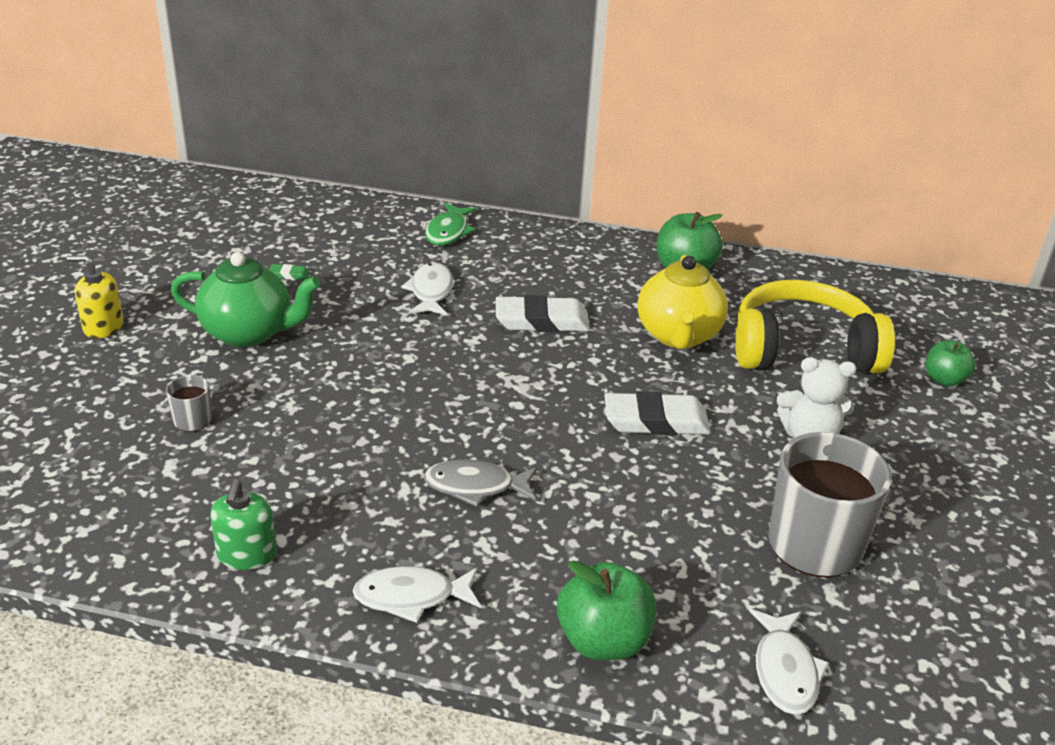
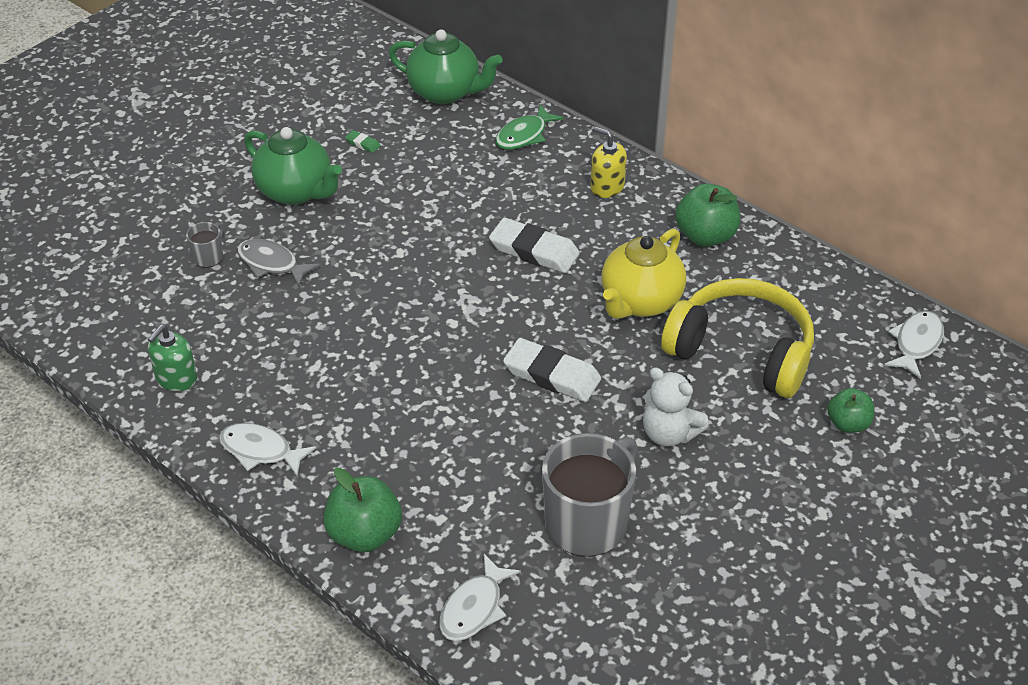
camera: 30 degrees right, 10 degrees up
yellow soap dispenser [67,255,124,339] -> yellow soap dispenser moved to [590,127,627,198]
white fish [401,262,453,315] -> white fish moved to [884,311,944,379]
grey fish [424,460,537,507] -> grey fish moved to [237,239,320,286]
none -> green teapot [389,30,502,104]

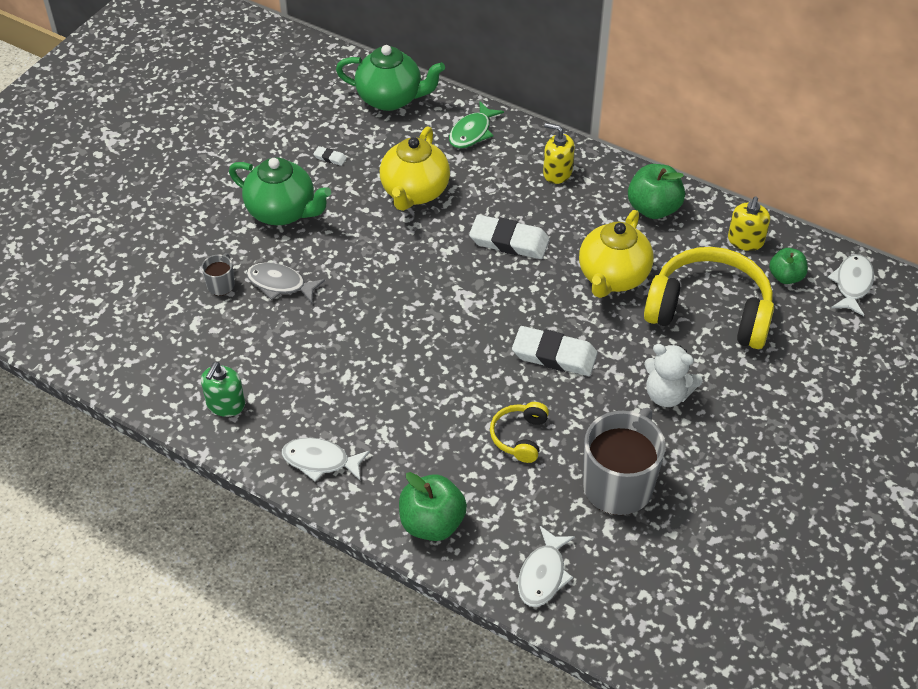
camera: 10 degrees left, 5 degrees up
green eraser [345,130,381,153] -> white eraser [313,146,347,166]
green apple [827,388,875,433] -> green apple moved to [769,248,808,284]
none -> yellow teapot [380,126,450,211]
none -> yellow headphones [490,402,549,463]
none -> yellow soap dispenser [728,197,770,251]

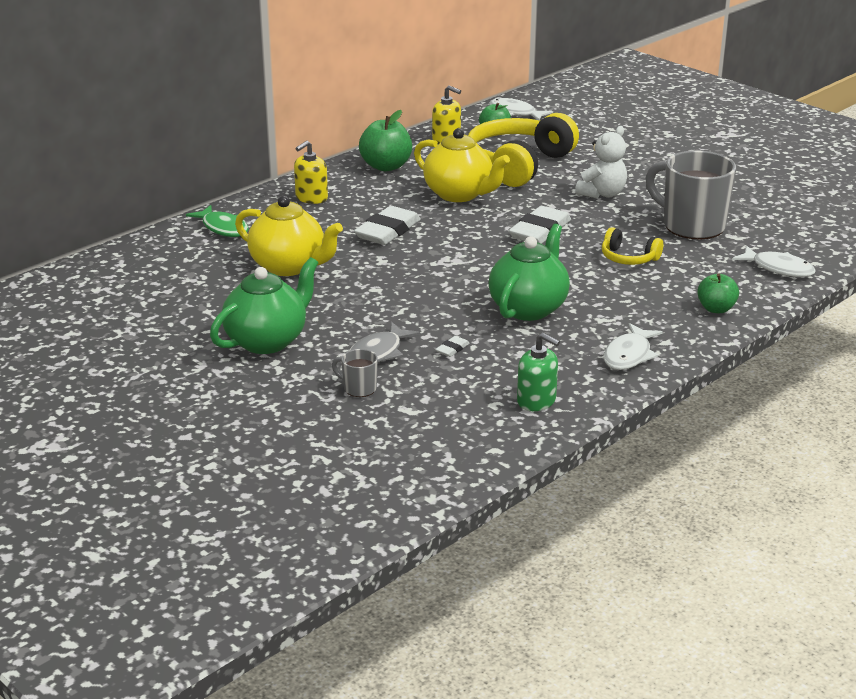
camera: 75 degrees left, 20 degrees down
white eraser [313,146,347,166] -> white eraser moved to [435,336,470,357]
green teapot [336,45,445,111] -> green teapot moved to [489,224,570,321]
green apple [399,472,467,541] -> green apple [697,273,739,313], size x0.64

